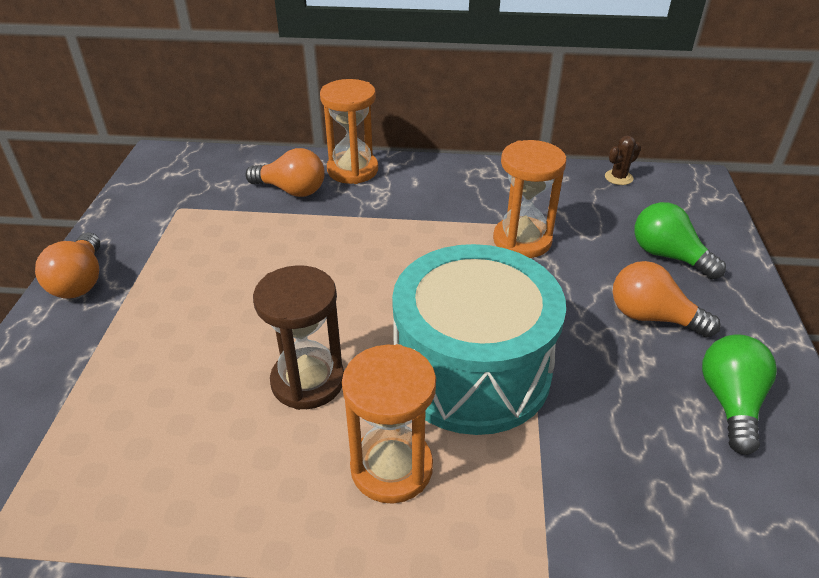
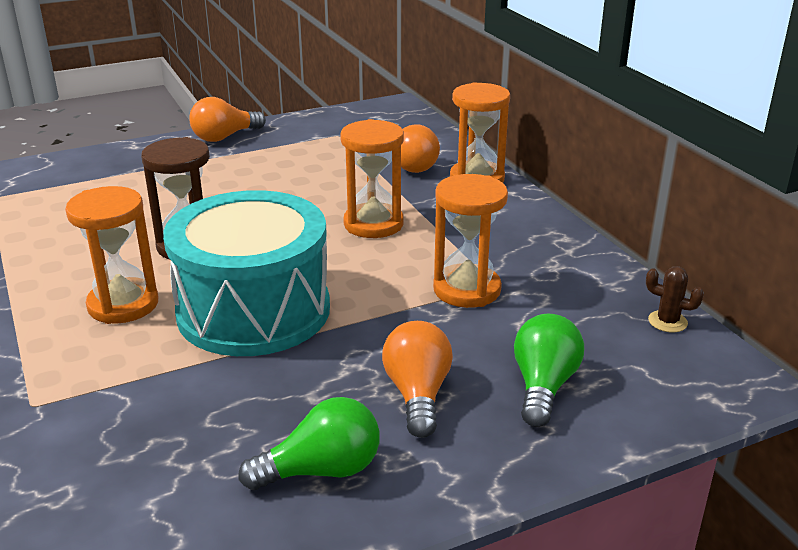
camera: 60 degrees right, 10 degrees down
none -> orange hourglass [340,119,404,238]

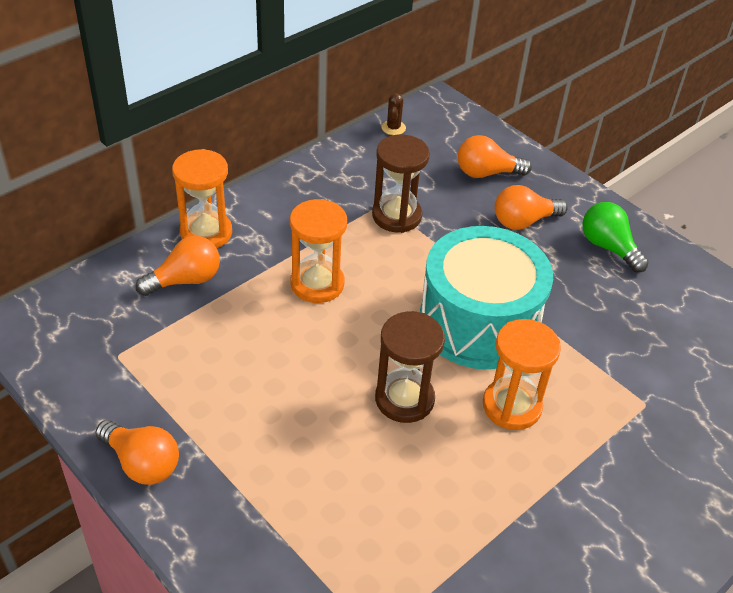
camera: 110 degrees left, 15 degrees up
orange hourglass [433,174,508,308] -> brown hourglass [372,134,430,233]
green light bulb [514,314,584,427] -> orange light bulb [458,135,532,178]

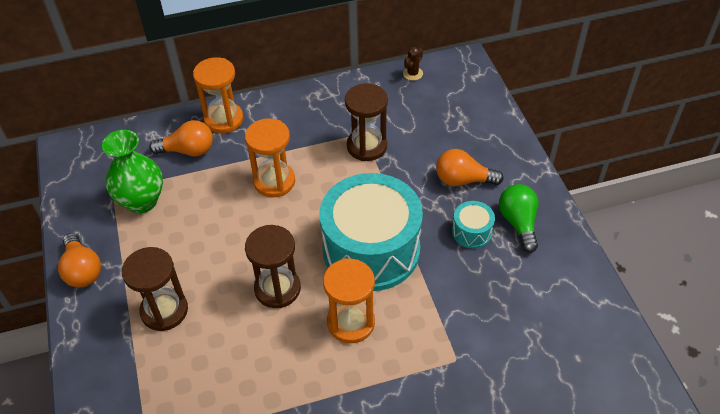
camera: 30 degrees right, 5 degrees up
orange light bulb [458,135,532,178] -> none
none -> green vase [102,130,163,214]
none -> brown hourglass [122,247,188,331]
none -> turquoise drum [452,201,495,249]

